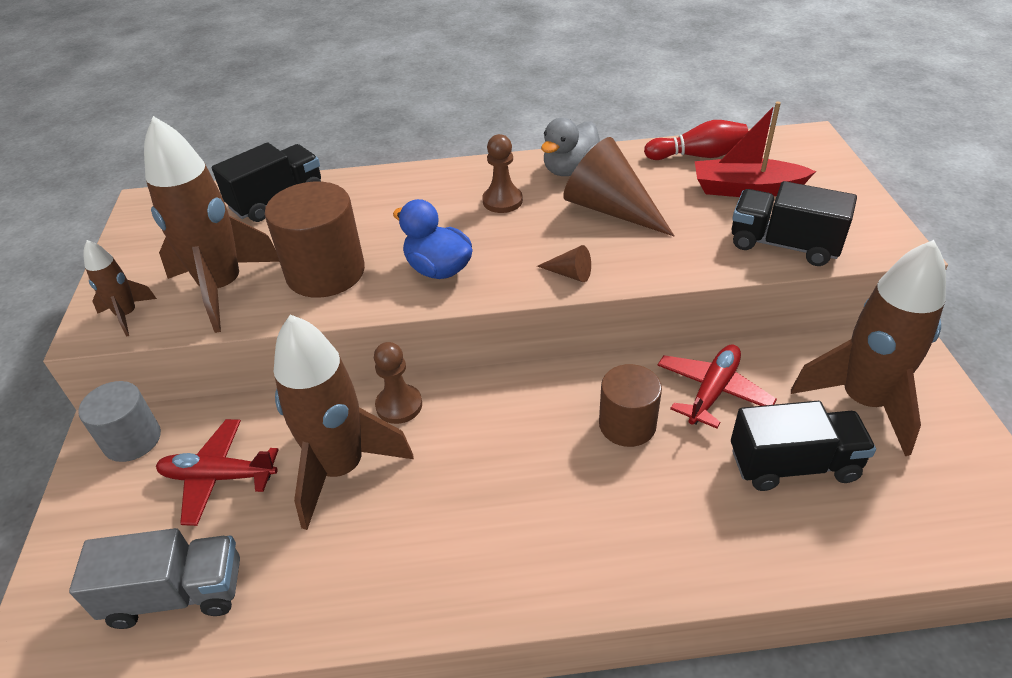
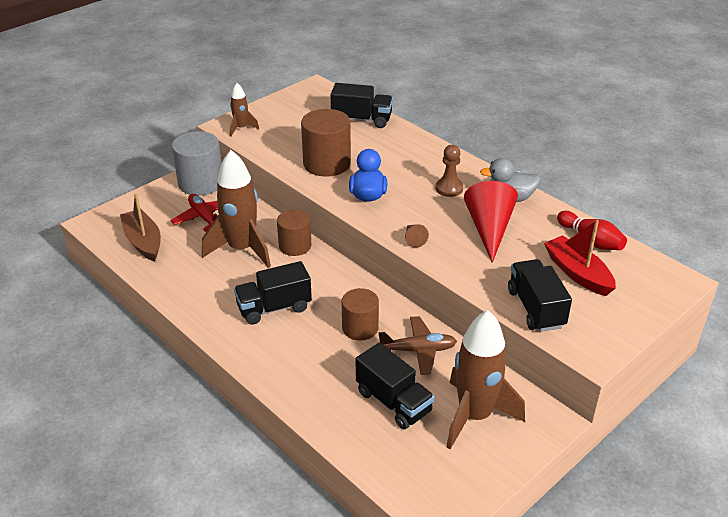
camera: 50 degrees right, 5 degrees down
grey truck [69,528,240,629] -> brown boat [120,193,161,262]
grey cylinder [78,381,161,462] -> grey cylinder [172,131,222,196], size x1.52
brown rocket [144,116,279,333] -> none
brown pawn [374,342,422,424] -> brown cylinder [277,210,311,256]
brown cone [563,137,674,236] -> red cone [464,181,518,263]
red plane [658,344,777,428] -> brown plane [378,316,457,375]
none -> black truck [234,261,312,325]

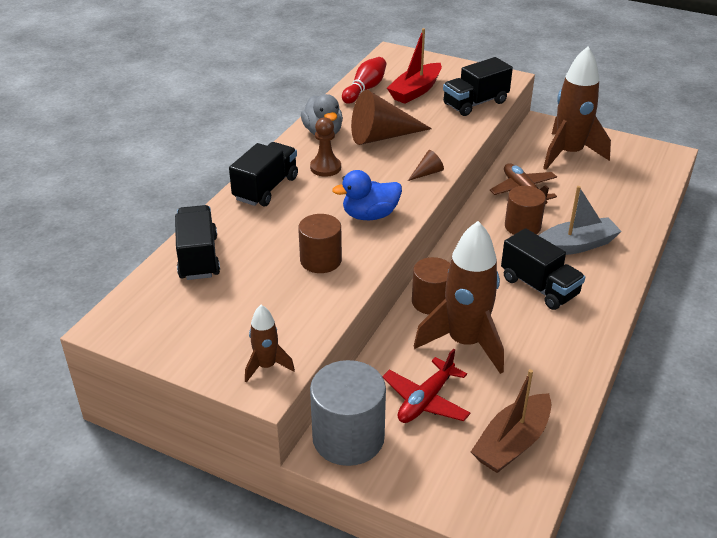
camera: 110 degrees left, 0 degrees up
brown cylinder [301,109,351,177] -> brown cylinder [298,214,342,273], size x0.66
black truck [356,343,434,430] -> black truck moved to [229,142,298,206]
red cone [464,181,518,263] -> brown cone [351,90,432,145]
none -> grey boat [538,186,622,255]

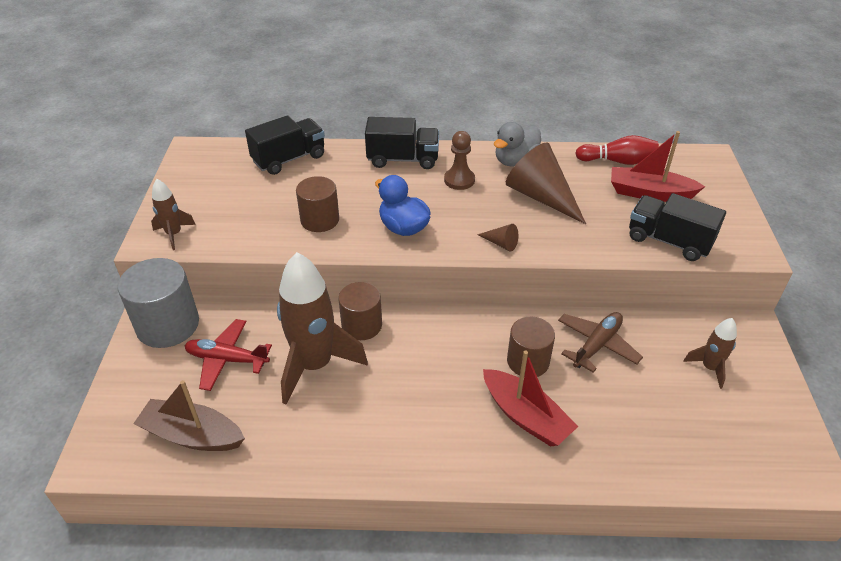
camera: 65 degrees right, 5 degrees up
black truck [501,228,585,310] -> none
grey boat [538,186,622,255] -> red boat [483,351,578,447]
brown rocket [543,46,611,170] -> brown rocket [683,318,737,389], size x0.49

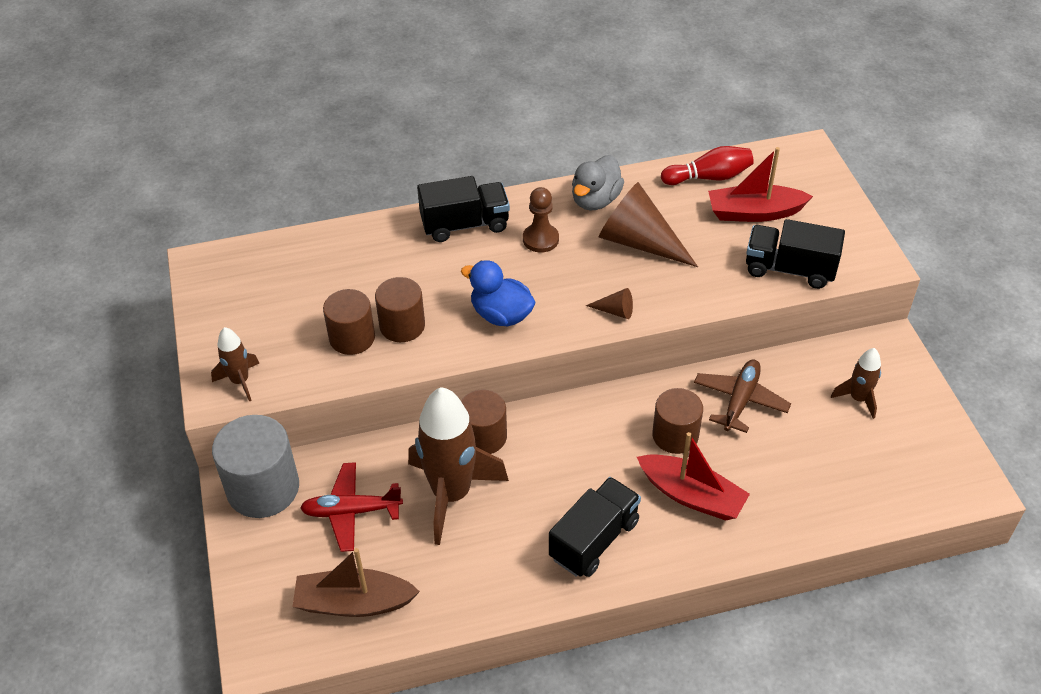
camera: 15 degrees left, 5 degrees up
black truck [245,115,325,175] -> black truck moved to [549,477,641,577]
none -> brown cylinder [323,289,375,355]

